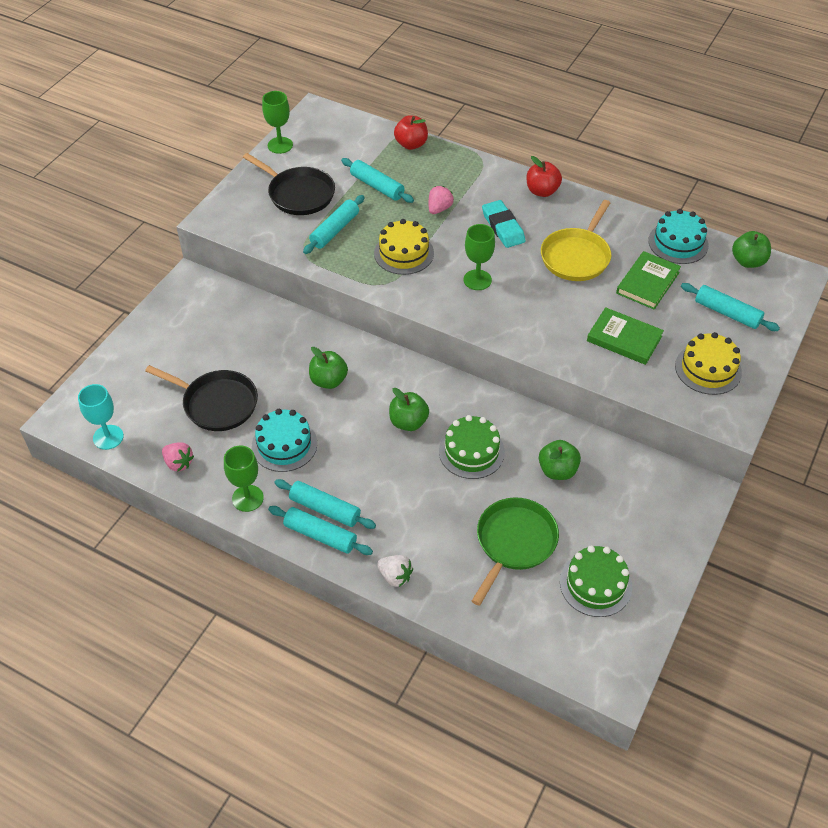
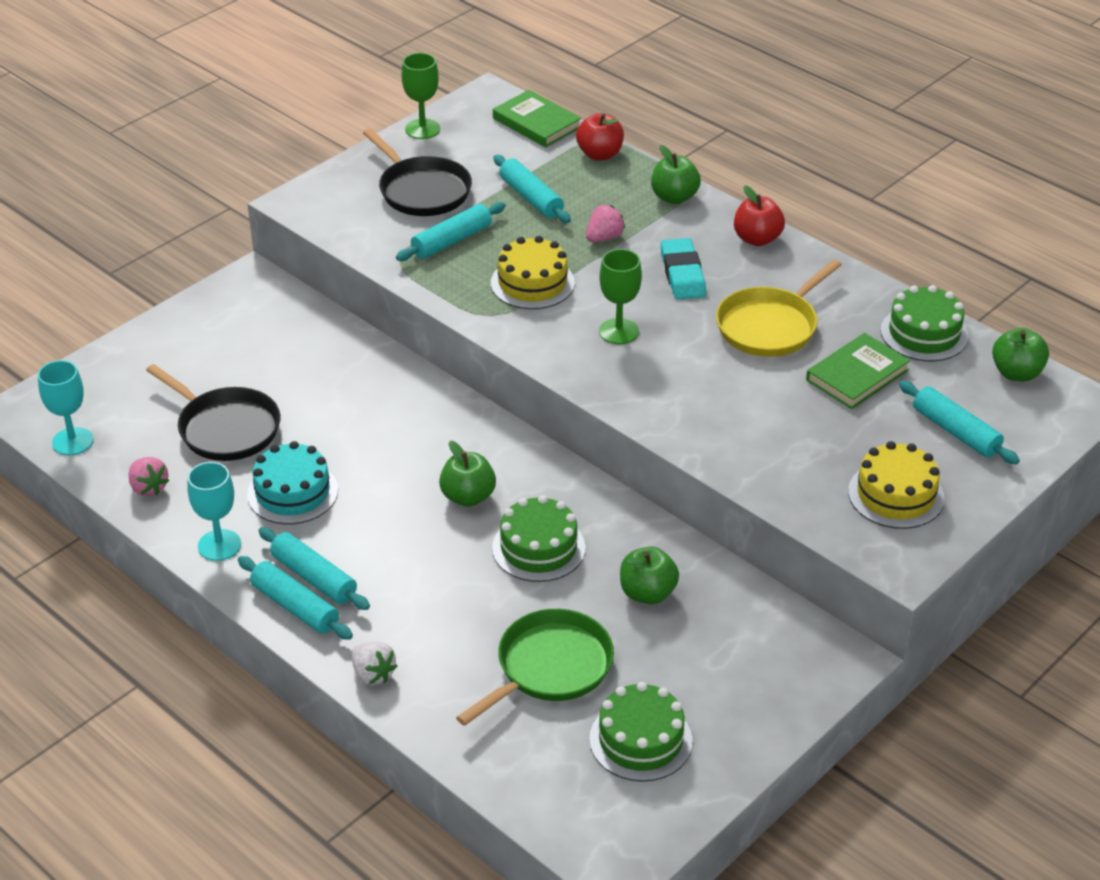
camera: 15 degrees right, 10 degrees down
green goblet [224,446,264,512] -> turquoise goblet [187,462,241,561]
green apple [309,347,348,389] -> green apple moved to [651,145,701,204]
green book [587,307,664,365] -> green book moved to [493,90,581,148]
turquoise cake [648,209,709,264] -> green cake [881,285,969,361]

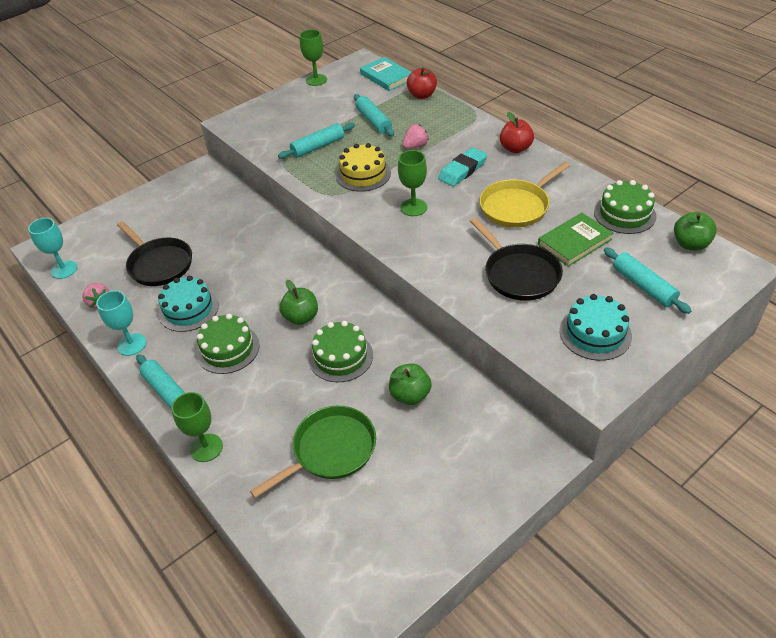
camera: 10 degrees right, 5 degrees up
turquoise rolling pin [258,527,370,610] -> none
white strawberry [351,642,397,685] -> green goblet [172,392,223,462]
black pan [363,129,472,216] -> black pan moved to [470,218,563,301]
green book [493,90,581,148] -> turquoise book [360,57,412,91]
green cake [589,682,693,782] -> green cake moved to [196,314,260,374]
green apple [651,145,701,204] -> none
turquoise eraser [661,238,706,300] -> turquoise eraser turned 45 degrees clockwise [438,147,487,186]
yellow cake [848,441,945,529] -> turquoise cake [560,294,632,361]

